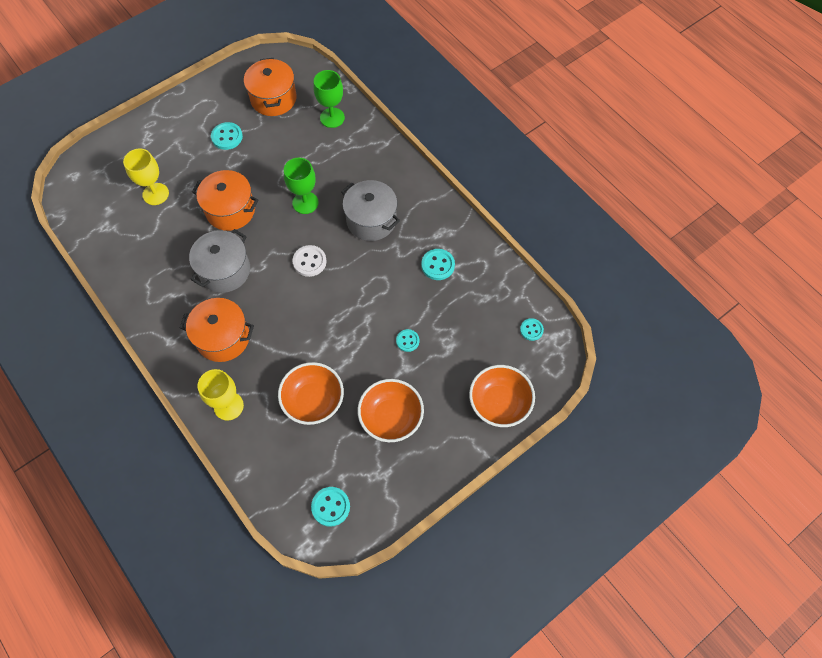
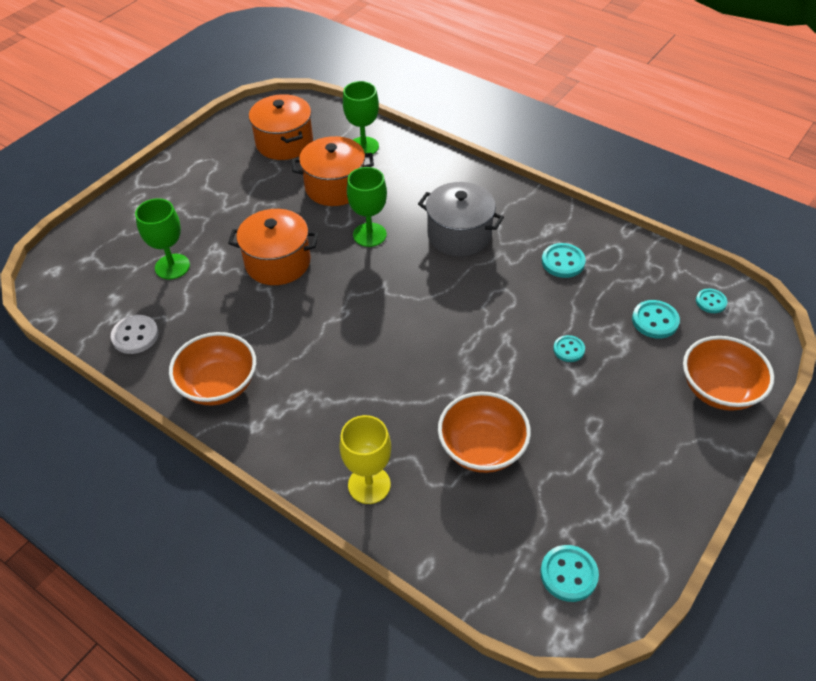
camera: 15 degrees left, 15 degrees down
yellow goblet [123,149,169,205] -> green goblet [135,198,190,280]
orange pot [180,298,254,362] -> orange pot moved to [292,136,374,206]
grey pot [189,229,250,293] -> none
turquoise button [211,122,243,150] -> turquoise button moved to [632,300,680,339]
white button [293,245,327,277] -> white button moved to [111,315,159,354]
orange bowl [358,379,424,442] -> orange bowl moved to [169,332,256,405]

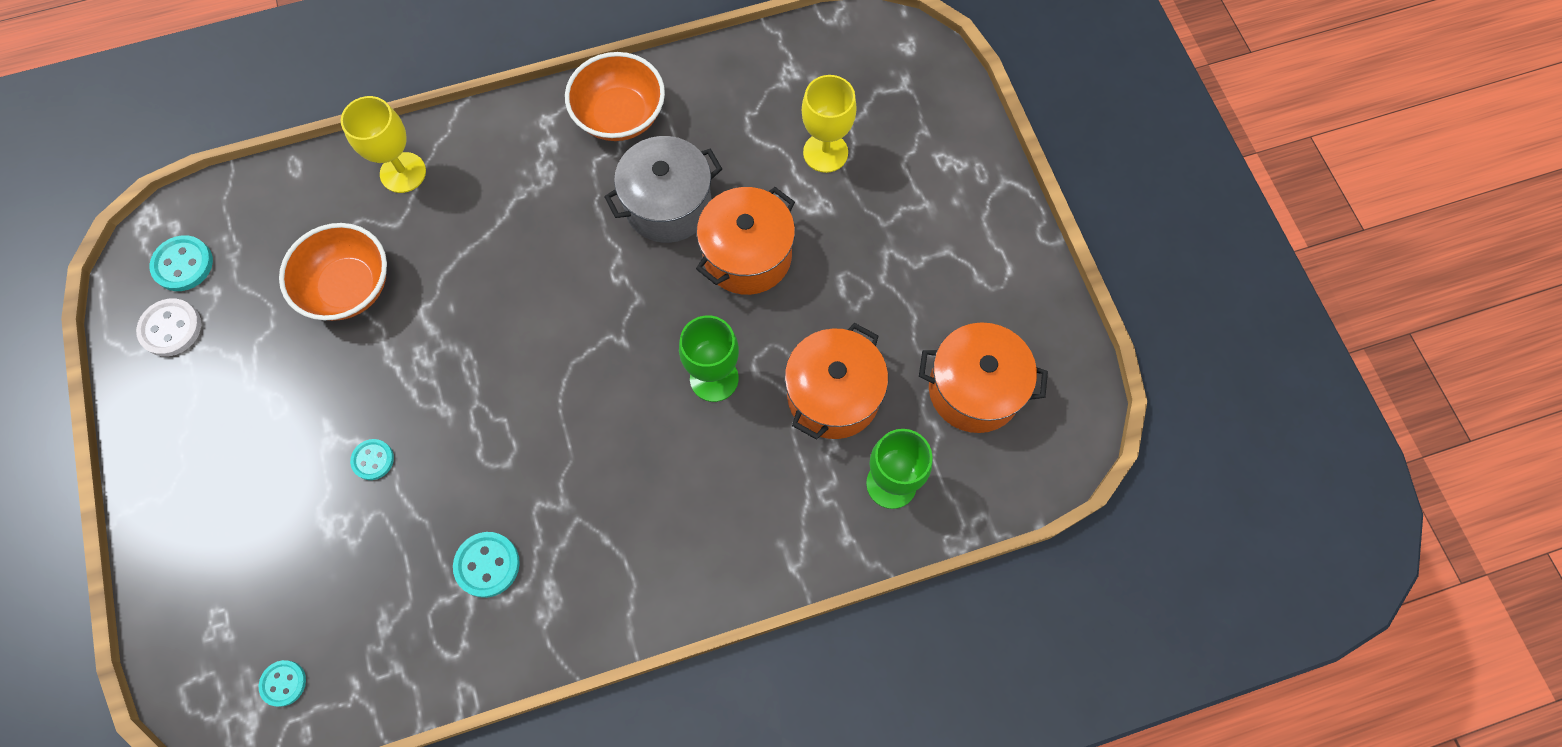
camera: 125 degrees right, 20 degrees up
white button [111,315,159,354] -> white button moved to [136,299,201,356]
green goblet [135,198,190,280] -> yellow goblet [802,75,857,173]
grey pot [418,182,504,256] -> grey pot moved to [604,136,722,243]
turquoise button [632,300,680,339] -> none
orange bowl [683,336,774,411] -> none

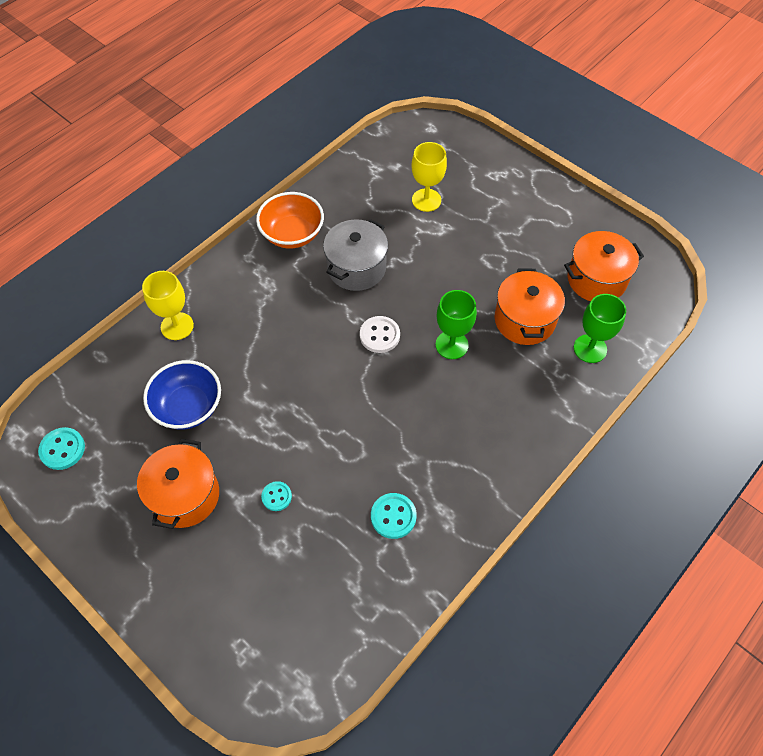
camera: 30 degrees left, 10 degrees down
white button [136,299,201,356] -> white button moved to [360,316,400,353]
turquoise button [259,660,306,707] -> none
orange bowl [279,223,387,321] -> blue bowl [143,360,221,430]
orange pot [696,187,795,295] -> orange pot moved to [137,439,219,529]

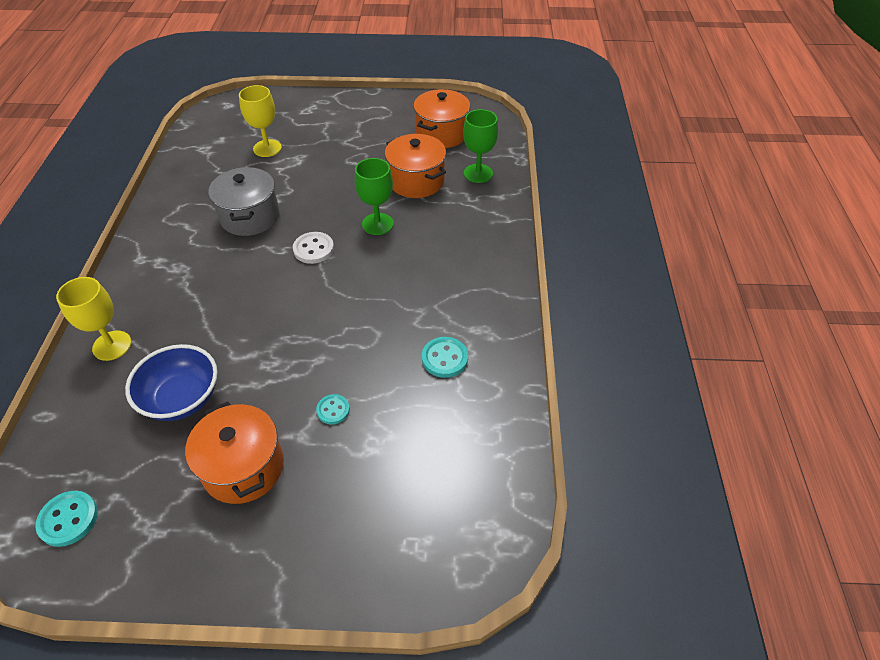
camera: 40 degrees left, 10 degrees down
orange bowl [256,192,324,249] -> none

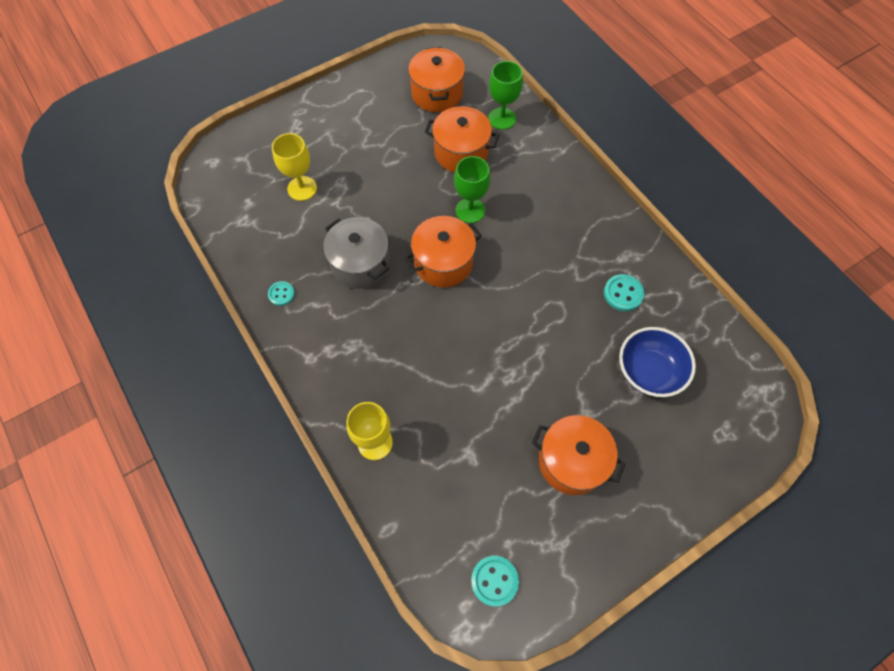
camera: 35 degrees left, 15 degrees up
blue bowl [125,344,218,421] -> blue bowl moved to [619,327,696,397]
white button [293,232,334,264] -> orange pot [405,216,482,287]
turquoise button [316,394,350,424] -> turquoise button moved to [268,281,295,306]

